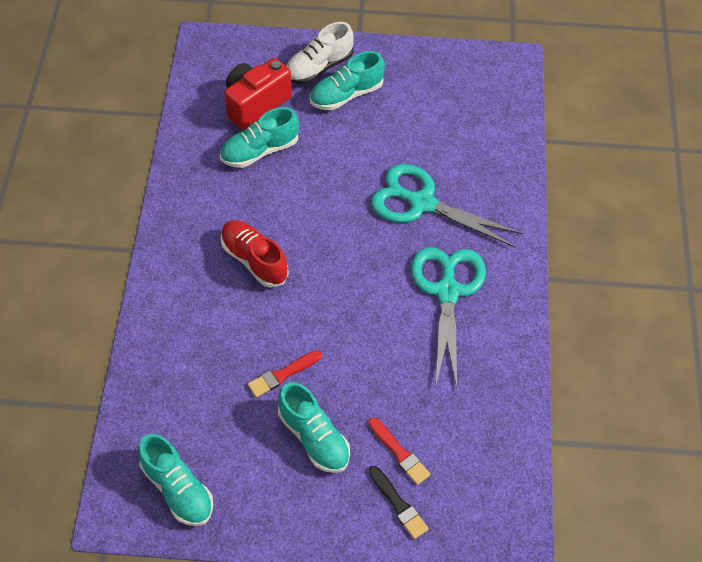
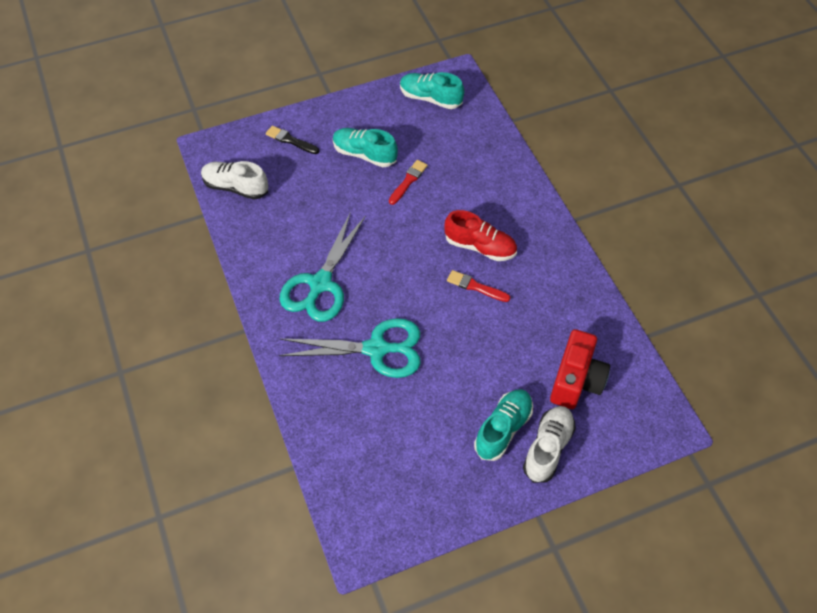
camera: 155 degrees right, 0 degrees up
turquoise shoe [220,107,299,168] -> none
red brush [368,418,430,485] -> red brush moved to [447,270,511,302]
turquoise scissors [411,247,486,388] -> turquoise scissors turned 45 degrees clockwise [279,212,366,322]
none -> white shoe [201,161,268,200]

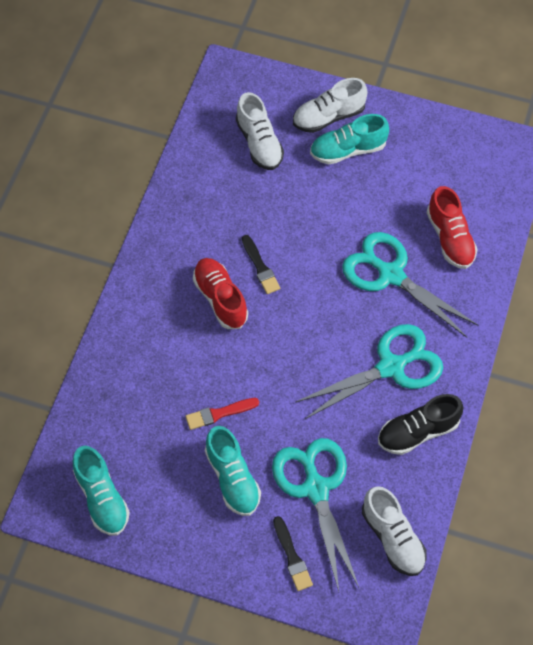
camera: 140 degrees left, 5 degrees up
red brush [447,270,511,302] -> black brush [242,235,280,294]
red camera [550,329,610,409] -> white shoe [236,92,284,170]
none -> turquoise scissors [272,438,359,591]
none -> black shoe [378,394,463,455]
none -> red shoe [427,186,478,269]

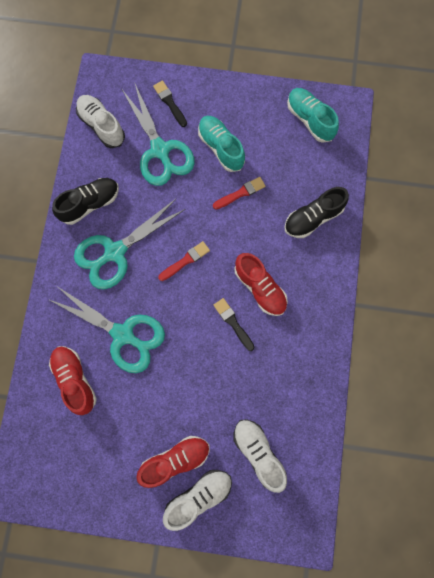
camera: 170 degrees right, 15 degrees up
turquoise shoe [310,114,389,164] -> red shoe [136,436,210,488]
none -> red brush [158,241,210,281]
none -> black shoe [284,187,349,238]

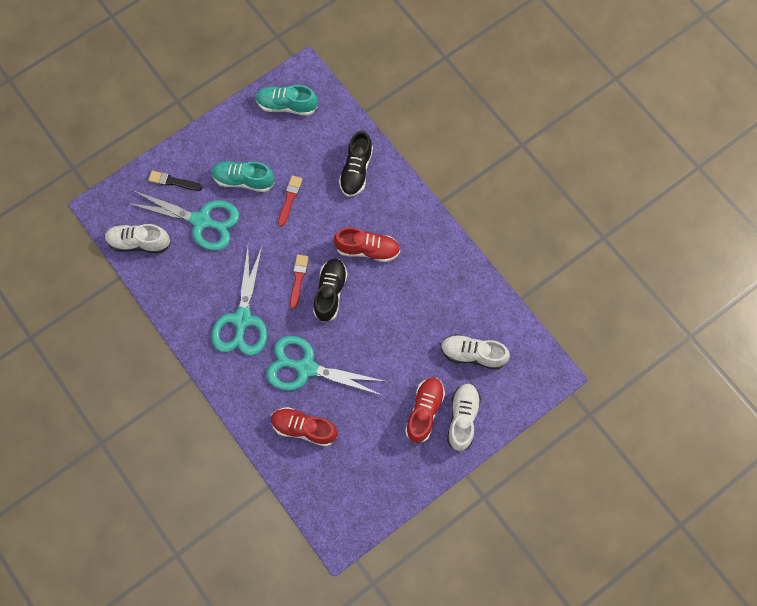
camera: 45 degrees left, 5 degrees down
turquoise scissors [48,287,165,373] -> turquoise scissors turned 150 degrees counterclockwise [266,336,387,396]
black shoe [52,178,119,225] -> black shoe moved to [313,259,348,323]
black brush [213,298,254,351] -> none

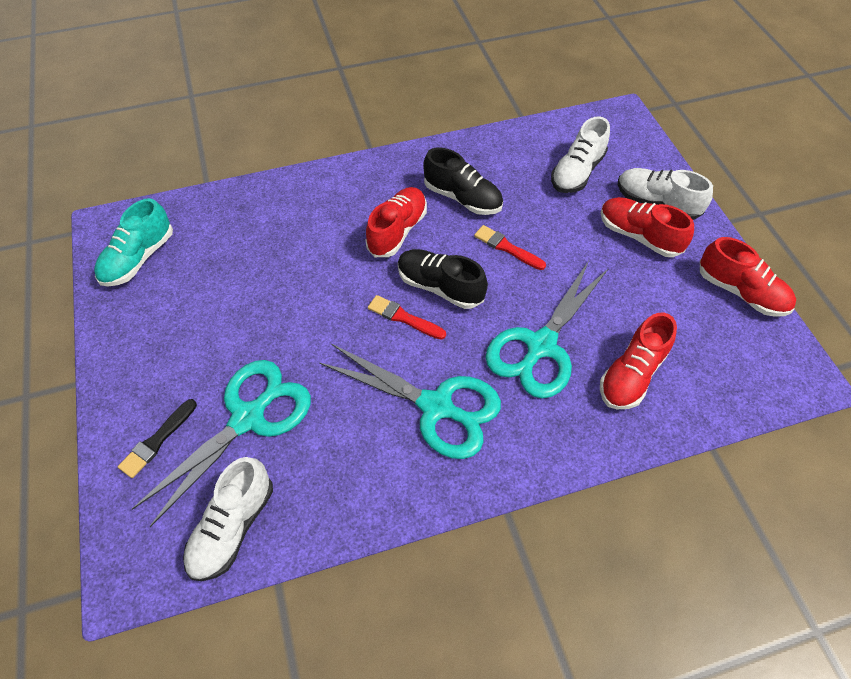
camera: 70 degrees left, 15 degrees down
turquoise shoe [211,161,275,192] -> none
red brush [278,175,303,226] -> red brush moved to [474,225,546,270]
black shoe [339,131,373,197] -> black shoe moved to [423,147,503,215]
none -> red shoe [700,237,796,317]

